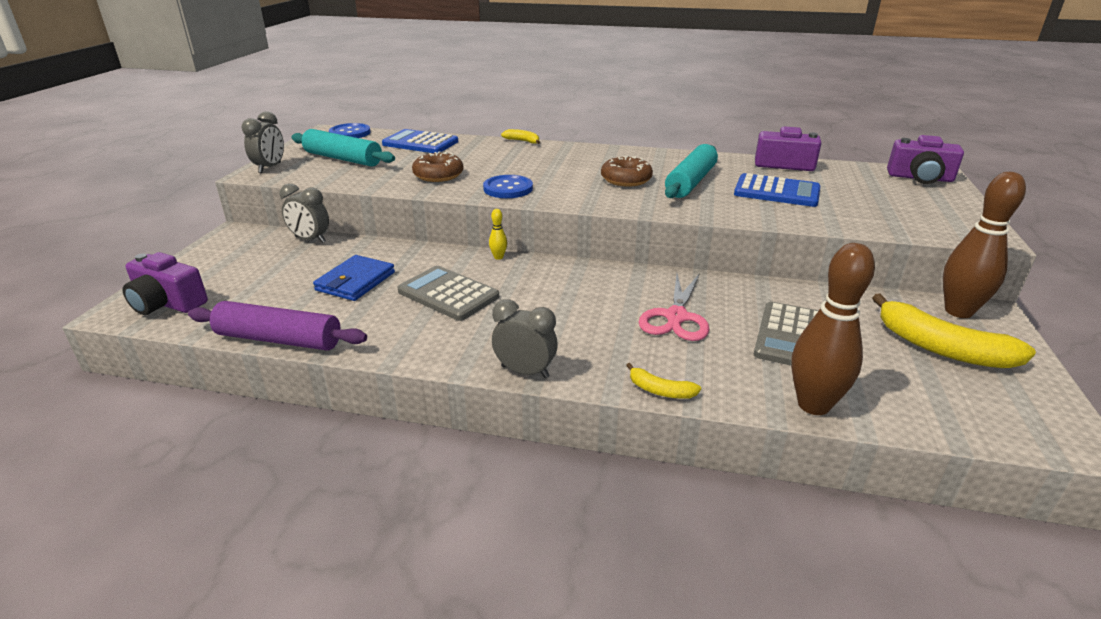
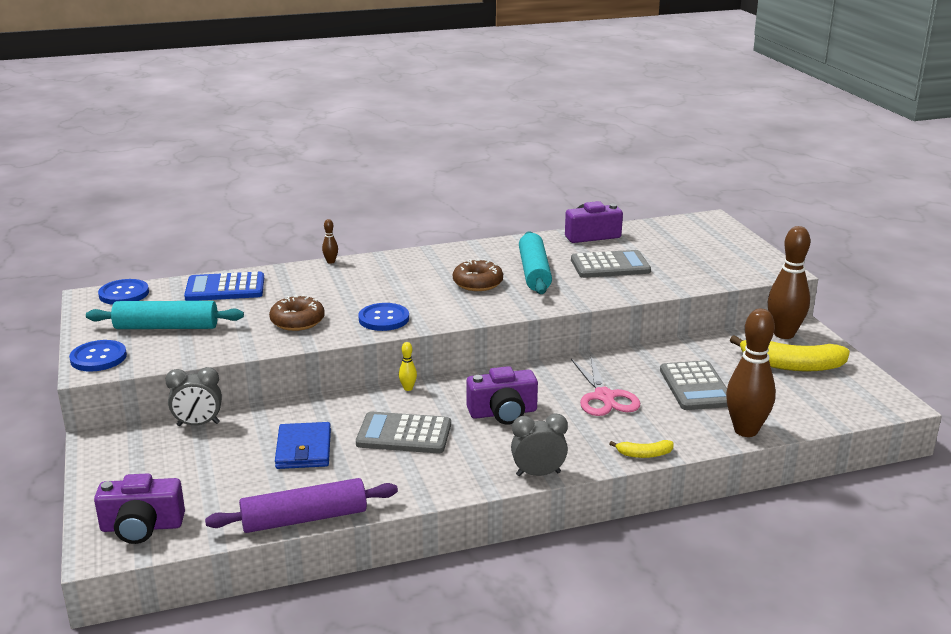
camera: 30 degrees left, 5 degrees down
grey clock [242,111,284,173] -> blue button [69,340,127,372]
yellow banana [501,129,540,144] -> brown bowling pin [322,219,338,264]
blue calculator [734,173,821,207] -> grey calculator [571,250,651,278]
purple camera [887,135,964,184] -> purple camera moved to [467,366,538,424]

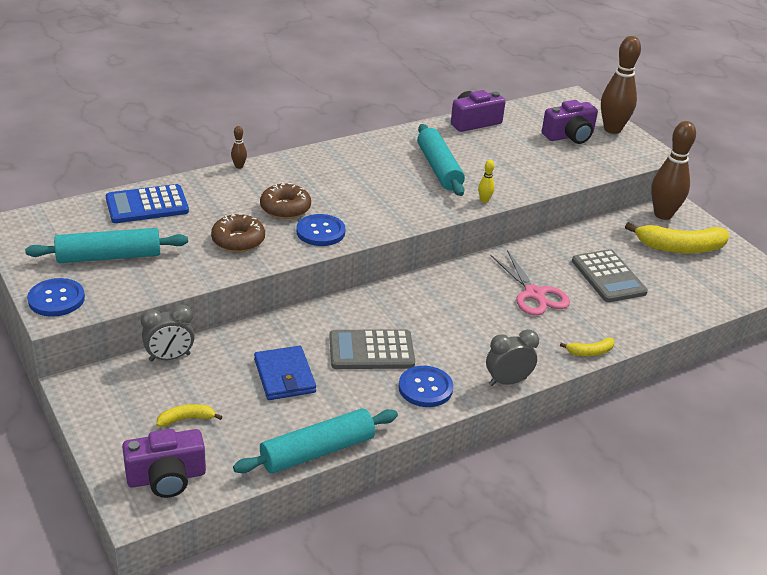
camera: 15 degrees left, 10 degrees up
blue button [98,279,149,305] -> blue button moved to [399,366,453,407]
purple rolling pin [205,478,398,533] -> turquoise rolling pin [233,408,398,474]
yellow bowling pin [399,342,417,391] -> yellow bowling pin moved to [478,160,495,203]
brown donut [453,259,503,291] -> brown donut moved to [260,182,311,219]
purple camera [467,366,538,424] -> purple camera moved to [542,100,598,144]
grey calculator [571,250,651,278] -> none
brown bowling pin [726,309,776,437] -> brown bowling pin moved to [601,36,641,134]
none -> yellow banana [156,404,222,427]

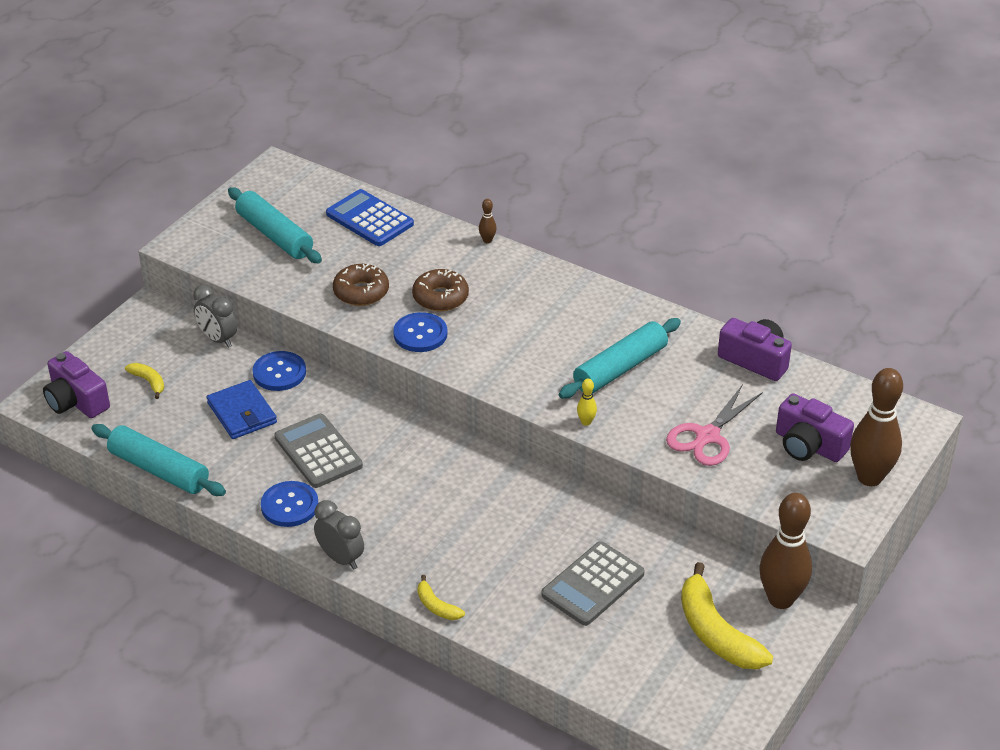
camera: 65 degrees right, 5 degrees up
blue button [27,278,85,317] -> blue button moved to [253,351,306,391]
blue wallet [254,346,316,400] -> blue wallet turned 75 degrees counterclockwise [207,380,277,439]
pink scissors [491,250,570,316] -> pink scissors moved to [666,384,763,466]

